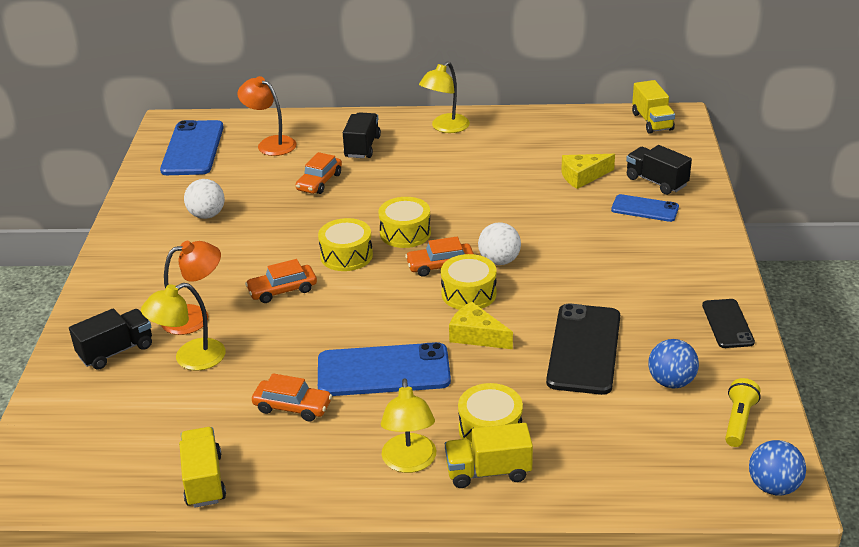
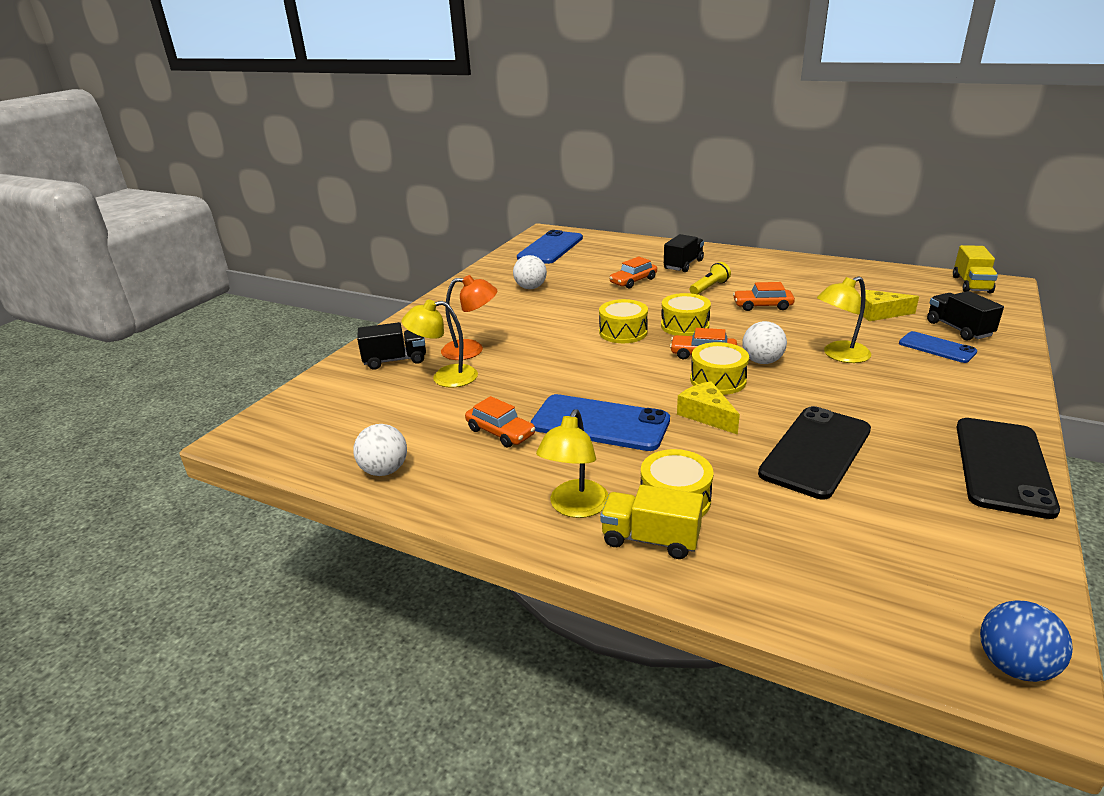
camera: 25 degrees right, 5 degrees down
yellow truck [179,427,226,508] -> white ball [353,424,407,476]
orange lamp [237,76,297,156] -> none
orange car [245,259,317,303] -> orange car moved to [733,282,795,311]
yellow lamp [419,62,470,133] -> yellow lamp moved to [817,276,871,363]
blue ball [648,339,699,388] -> none
black phone [702,299,755,348] -> black phone [957,418,1060,519], size x1.74
yellow flashlight [725,378,761,447] -> yellow flashlight moved to [690,262,731,295]

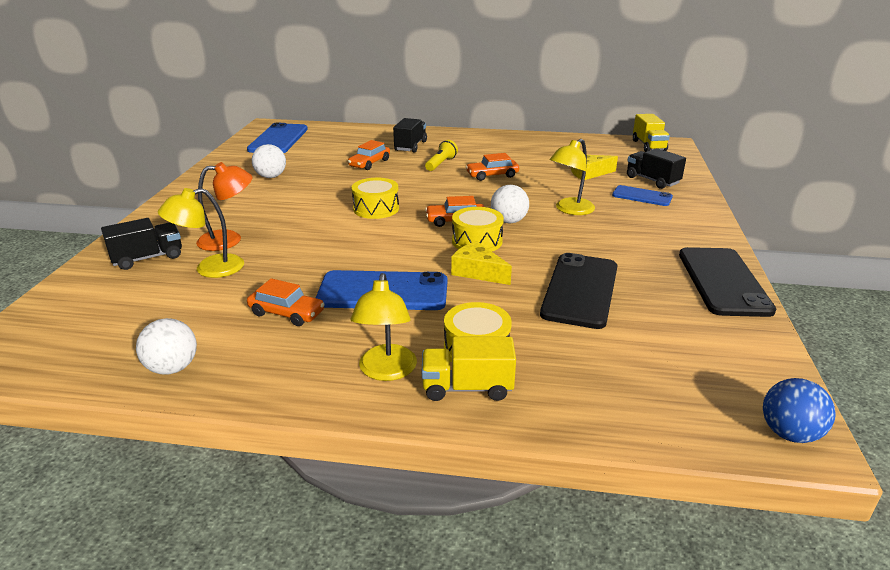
camera: 20 degrees left, 0 degrees up
yellow drum [661,293,711,336] -> none

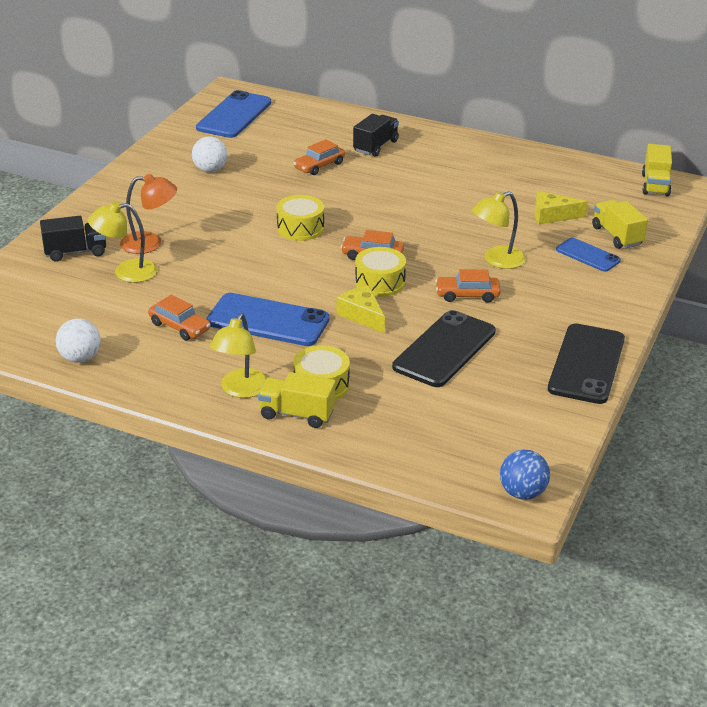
camera: 15 degrees right, 5 degrees up
yellow flashlight [425,140,458,171] -> none
orange car [466,153,519,181] -> orange car moved to [435,269,501,303]
white ball [491,185,529,223] -> none
black truck [627,148,686,189] -> yellow truck [592,200,648,249]

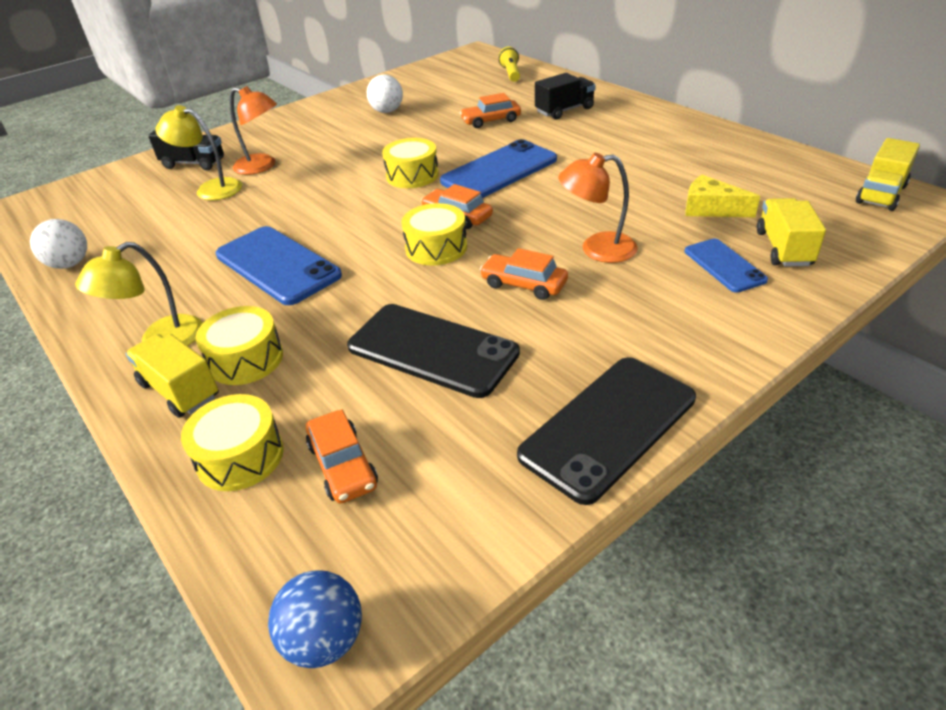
camera: 30 degrees right, 5 degrees up
orange car [148,295,211,340] -> orange car moved to [306,409,378,504]
blue phone [196,90,271,138] -> blue phone moved to [440,139,557,198]
yellow cheese [336,285,385,333] -> none
black phone [392,310,496,387] -> black phone turned 60 degrees clockwise [347,304,520,398]
yellow lamp [472,191,526,269] -> orange lamp [558,153,638,263]
none -> yellow drum [181,394,284,491]
none -> yellow flashlight [499,47,520,82]

